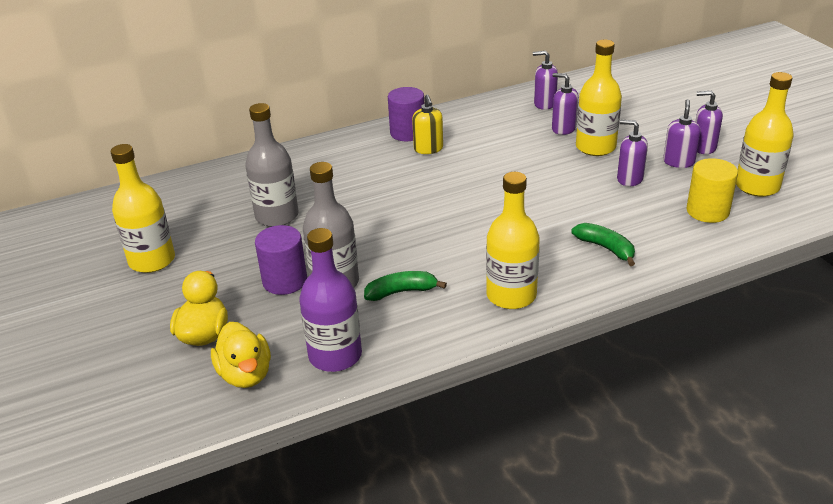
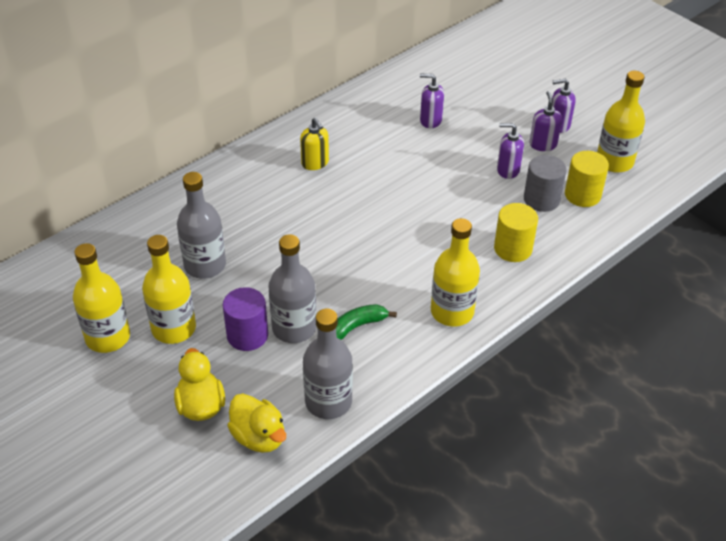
camera: 20 degrees left, 10 degrees up
purple bottle [299,228,362,372] -> grey bottle [303,309,353,419]
purple cylinder [388,87,424,141] -> none
purple soap dispenser [533,51,558,110] -> none
green banana [572,223,635,266] -> yellow cylinder [494,203,538,262]
yellow bottle [576,40,622,156] -> yellow bottle moved to [142,235,196,344]
none -> grey cylinder [524,155,567,212]

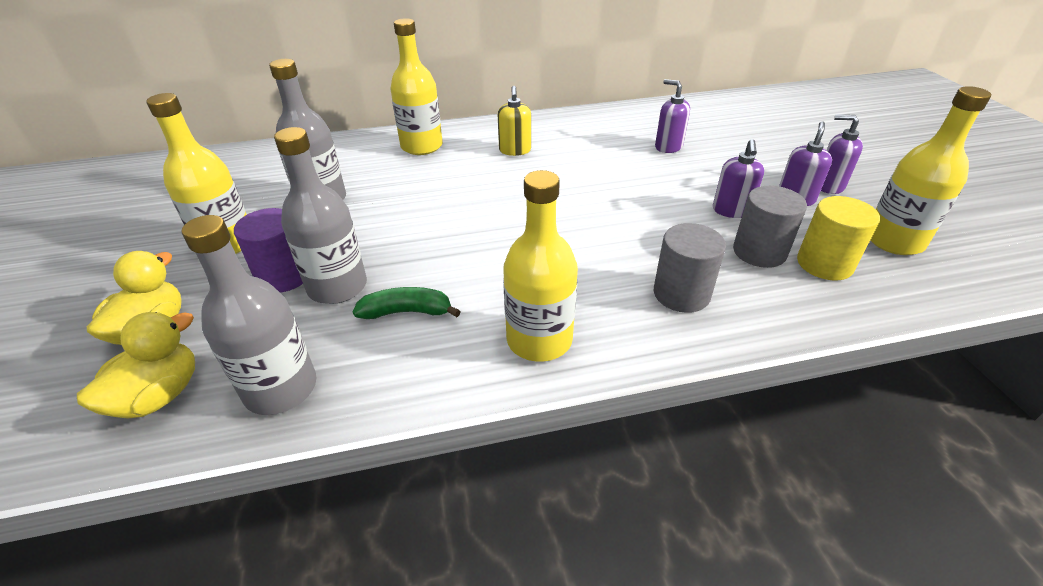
camera: 30 degrees right, 5 degrees down
yellow bottle [73,243,130,353] -> yellow bottle moved to [390,18,443,155]
yellow duck [227,394,286,453] -> yellow duck turned 135 degrees counterclockwise [77,312,195,419]
yellow cylinder [494,203,538,262] -> grey cylinder [654,223,726,313]
purple soap dispenser [497,123,524,179] -> purple soap dispenser turned 120 degrees counterclockwise [713,139,764,218]

